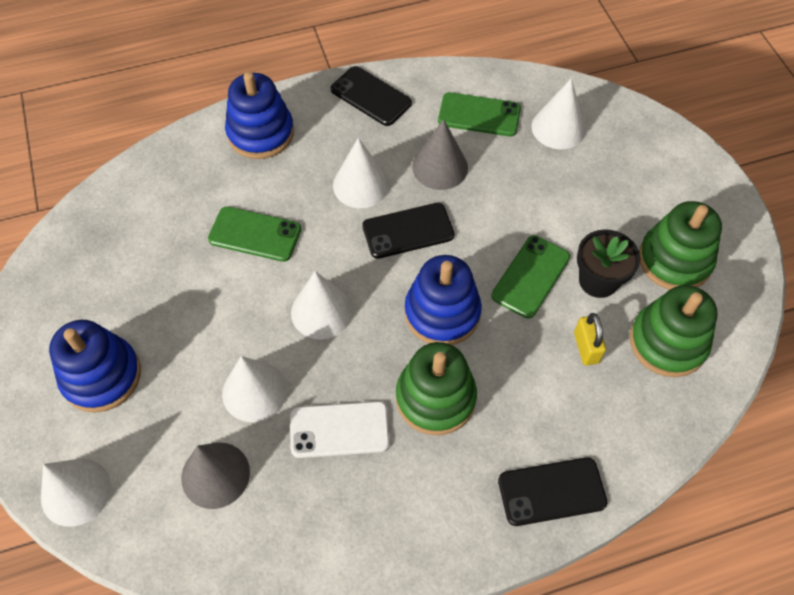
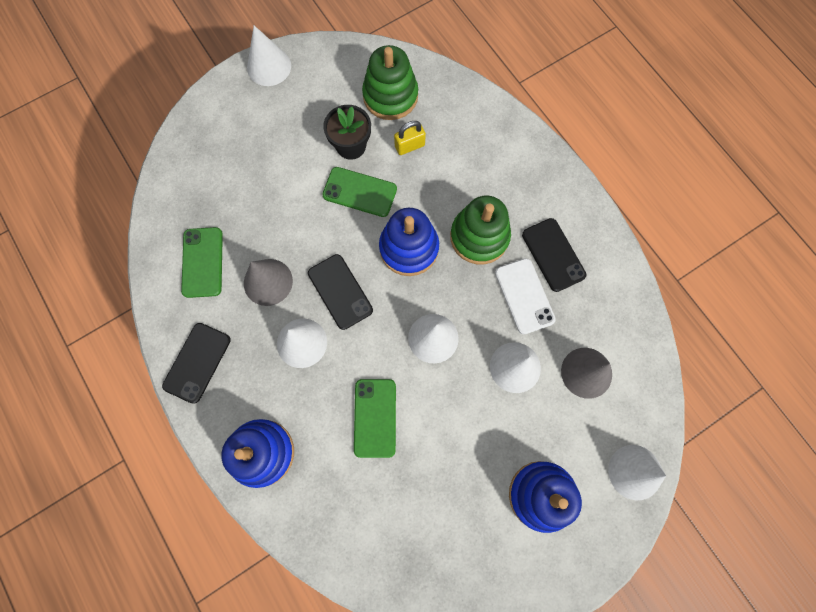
camera: 105 degrees left, 15 degrees up
black phone [498,457,607,526] -> black phone moved to [522,218,586,292]
white cone [531,79,586,149] -> white cone moved to [247,25,291,86]
green stacking toy [639,201,722,290] -> none

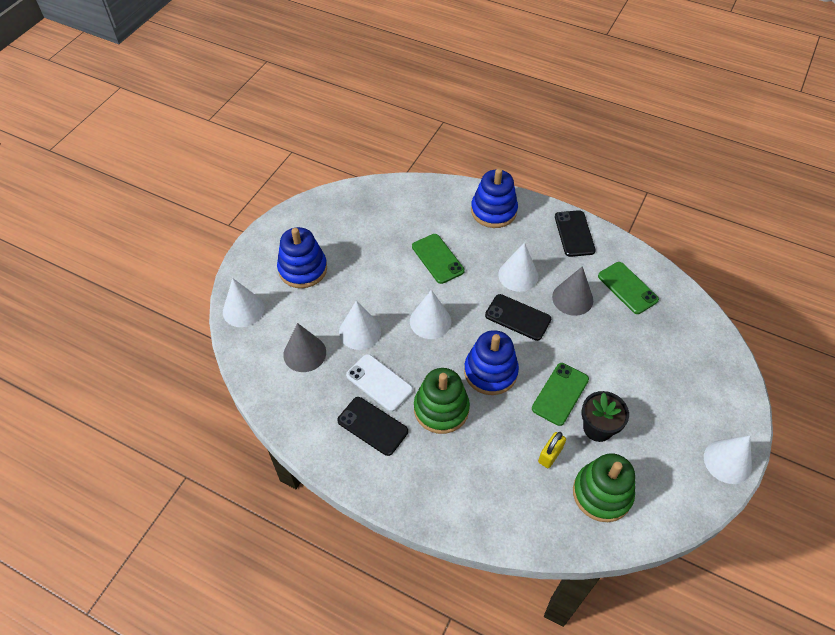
camera: 150 degrees right, 20 degrees down
green phone [322,167,397,217] -> green phone turned 45 degrees counterclockwise [532,363,589,426]

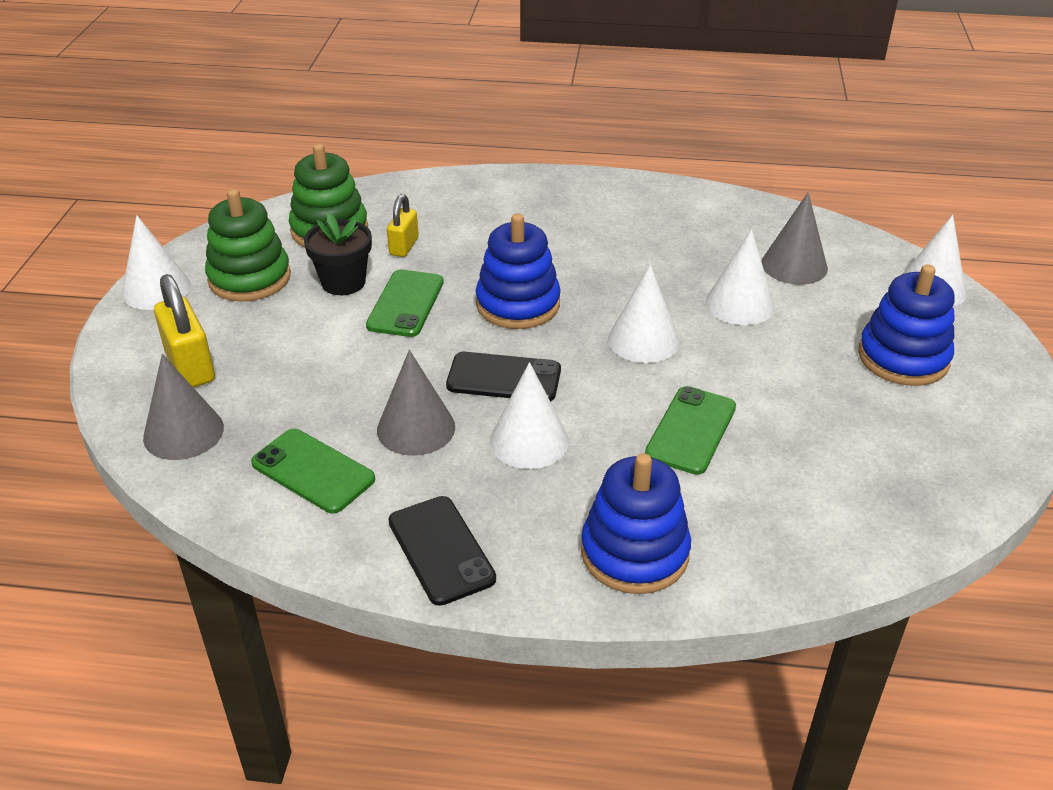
camera: 160 degrees right, 15 degrees down
black phone [337,397,408,456] -> none
white phone [346,354,413,412] -> none
green phone [412,234,465,284] -> green phone turned 75 degrees clockwise [645,386,736,475]
green stacking toy [414,368,470,434] -> green stacking toy moved to [205,189,291,302]
none -> grey cone [143,354,224,460]
none -> yellow padlock [154,274,215,387]

